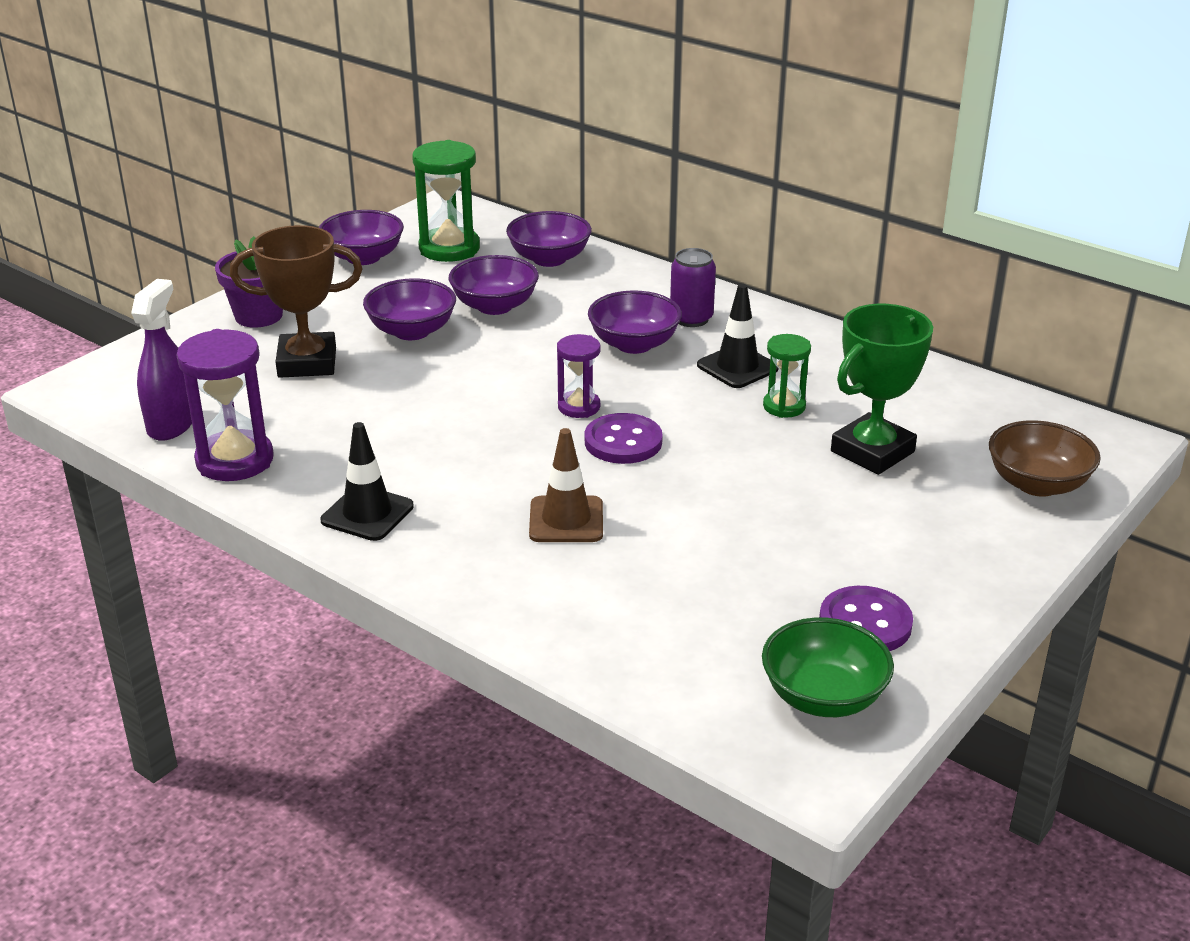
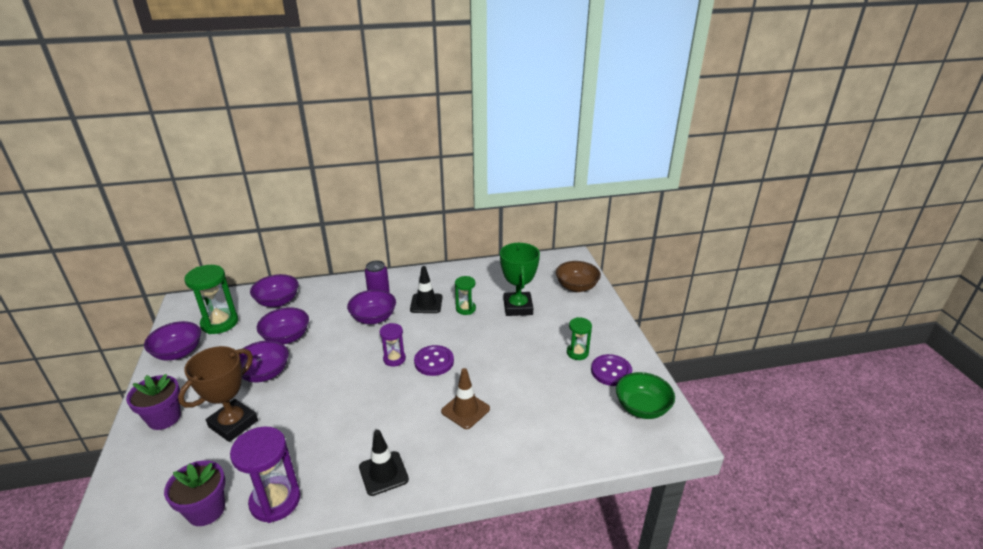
camera: 50 degrees left, 0 degrees up
purple spray bottle [131,279,192,441] -> purple flower pot [164,460,225,526]
none -> green hourglass [567,317,592,360]

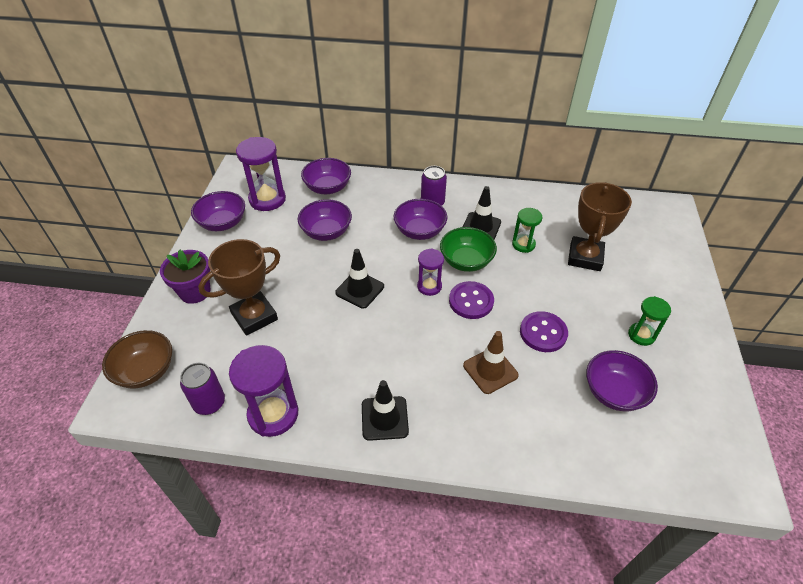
camera: 20 degrees right, 15 degrees up
purple flower pot [164,460,225,526] -> purple can [180,363,225,415]
green hourglass [184,265,238,334] -> purple hourglass [236,137,286,211]
purple bowl [239,340,289,382] -> purple bowl moved to [586,350,658,411]
green trophy [500,243,540,316] -> brown trophy [568,182,632,271]
brown bowl [556,261,601,292] -> brown bowl moved to [102,330,172,388]
purple button [591,354,632,386] -> purple button moved to [520,311,568,352]
green bowl [616,372,675,419] -> green bowl moved to [440,227,497,272]
none -> black traffic cone [335,249,384,309]

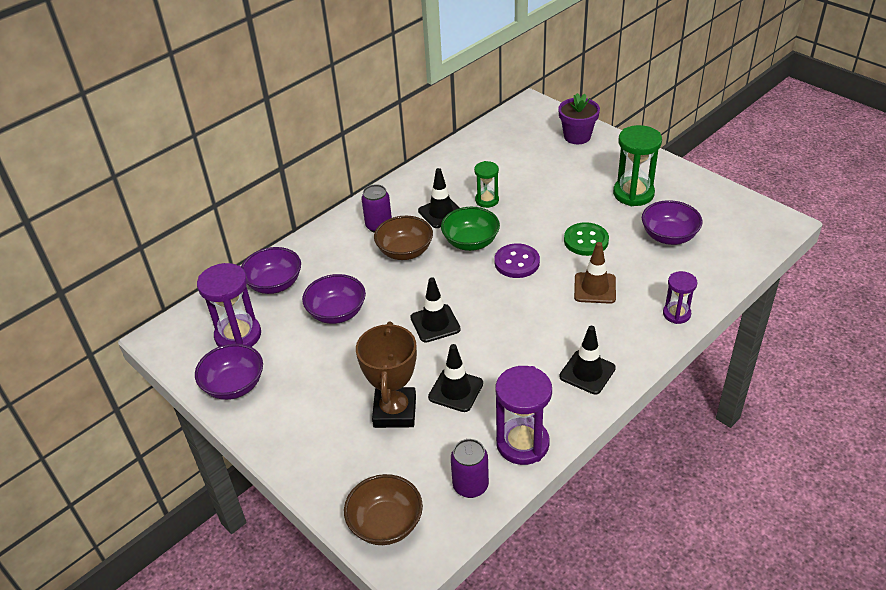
camera: 50 degrees left, 5 degrees down
purple flower pot [160,250,210,304] -> purple flower pot moved to [558,93,600,144]
purple bowl [394,199,447,240] -> brown bowl [374,216,433,260]
purple hourglass [417,248,444,296] -> purple hourglass moved to [663,271,697,324]
purple button [520,311,568,352] -> green button [564,222,609,256]
brown trophy [568,182,632,271] -> none
green hourglass [628,296,671,346] -> green hourglass [613,125,662,206], size x1.70
none -> black traffic cone [428,344,483,412]

